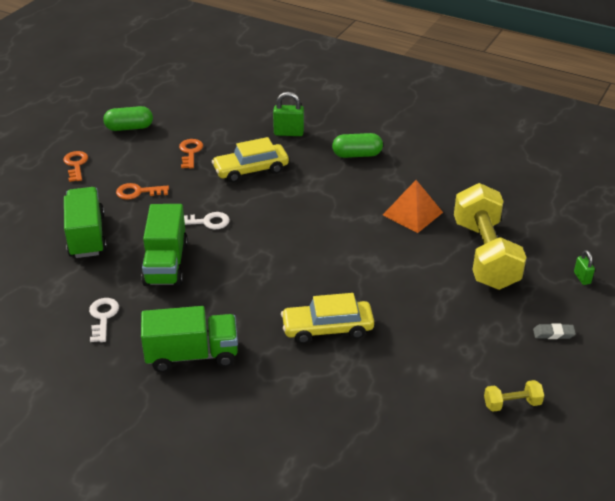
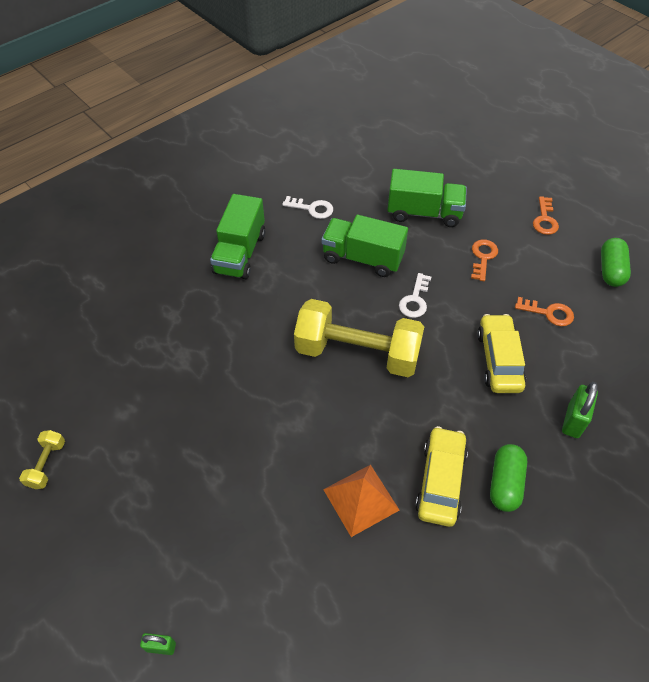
camera: 110 degrees right, 15 degrees up
orange key [63,151,88,182] -> orange key turned 90 degrees clockwise [533,196,559,235]
yellow car [281,293,374,344] -> yellow car moved to [415,426,468,527]
yellow dumbbell [454,183,527,290] -> yellow dumbbell moved to [294,299,424,377]
grey eraser [533,323,576,339] -> none

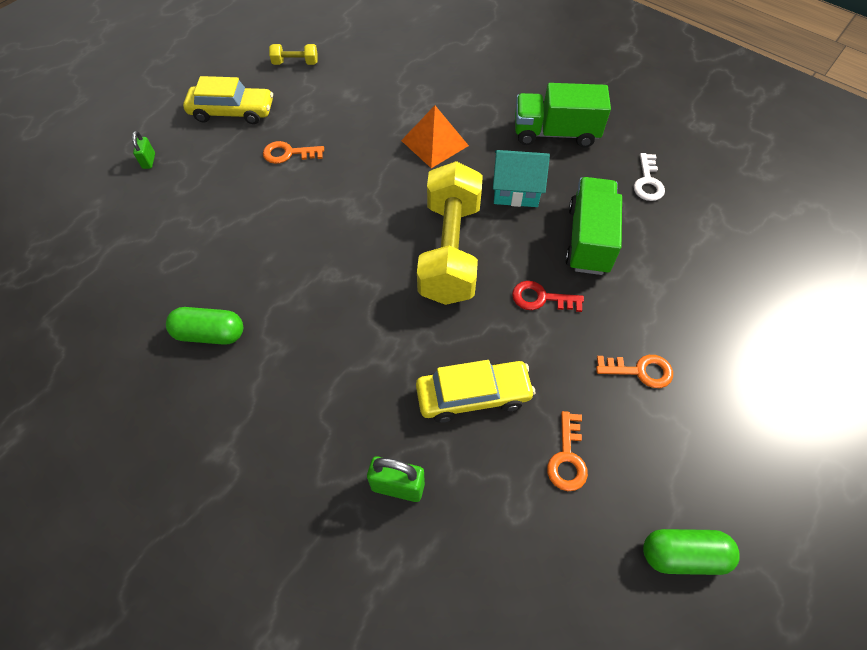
camera: 80 degrees right, 5 degrees up
orange pyramid [323,465,399,537] -> orange pyramid moved to [401,105,469,168]
green truck [387,169,467,227] -> none
white key [399,273,431,318] -> red key [512,281,584,312]
yellow car [415,426,468,527] -> yellow car moved to [183,76,273,124]
green capsule [490,444,527,512] -> green capsule moved to [166,307,243,345]
orange key [533,196,559,235] -> orange key moved to [263,141,324,164]
none -> turquoise house [493,150,550,207]

